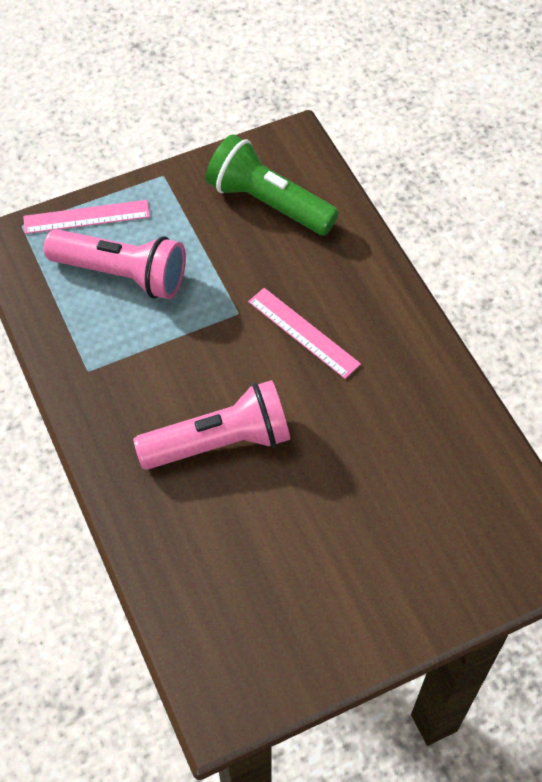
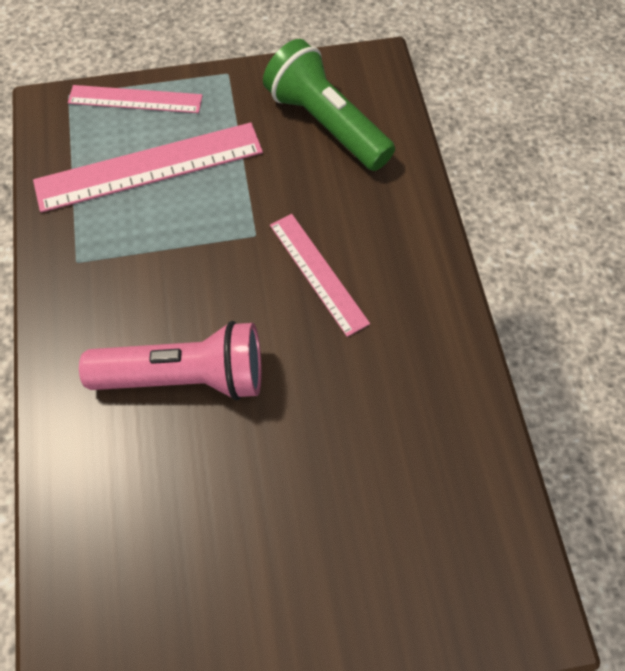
camera: 15 degrees right, 5 degrees up
pink flashlight [44,229,186,299] -> pink ruler [33,122,263,213]

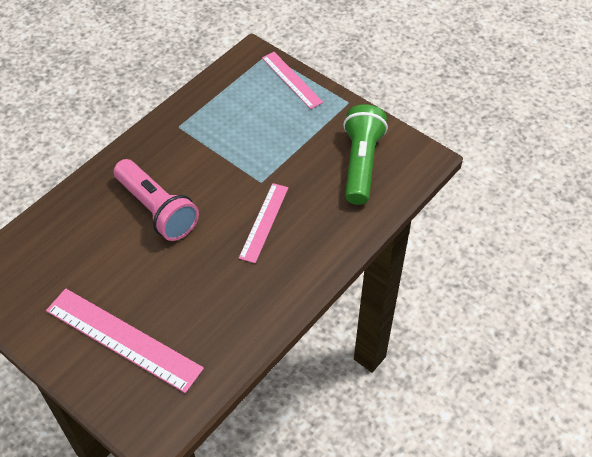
camera: 50 degrees right, 10 degrees down
pink ruler [33,122,263,213] -> pink ruler moved to [46,288,204,393]

